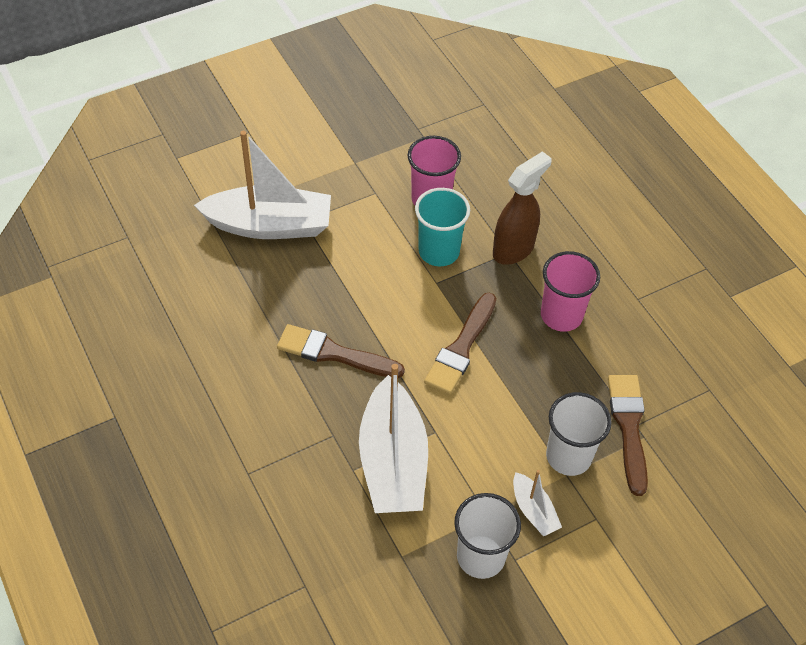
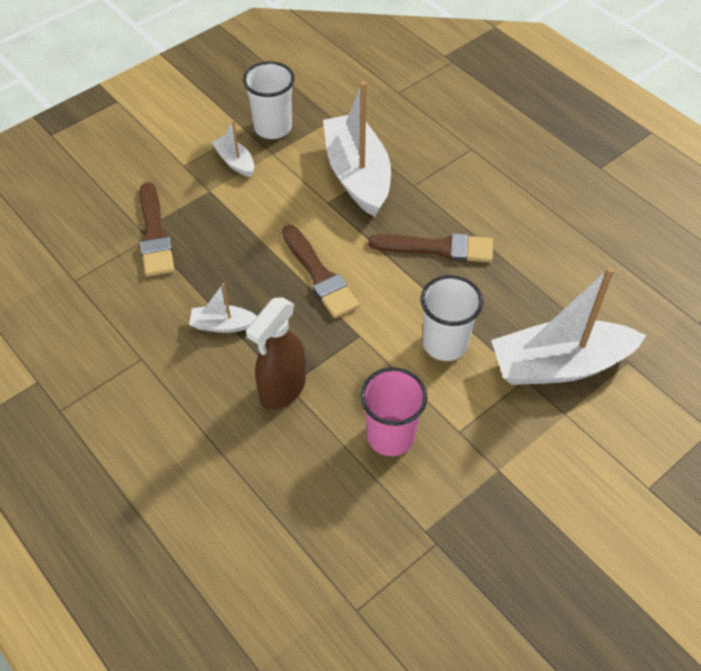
camera: 170 degrees right, 0 degrees up
turquoise cup [415,188,470,266] -> none
brown brush [424,292,496,394] -> brown brush turned 135 degrees clockwise [282,225,360,318]
pink cup [541,251,600,332] -> white boat [189,283,257,333]
white cup [546,392,612,476] -> white cup moved to [421,275,483,361]

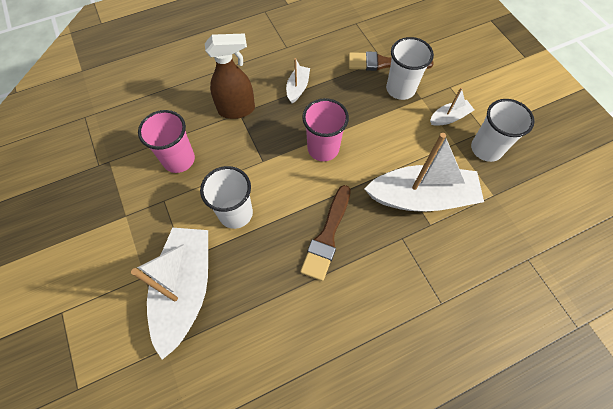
camera: 105 degrees right, 10 degrees up
brown spray bottle [246,297,306,410] -> brown spray bottle turned 120 degrees clockwise [205,33,255,119]
brown brush [282,225,360,318] -> pink cup [302,98,349,161]
none -> white cup [386,37,434,100]

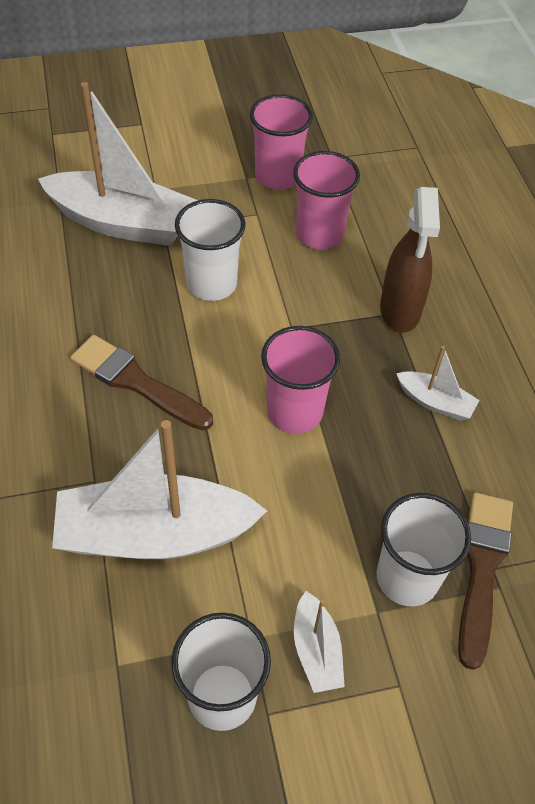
camera: 100 degrees right, 10 degrees down
white boat [364,133,484,211] -> white boat turned 75 degrees clockwise [52,420,267,559]
none -> pink cup [250,94,313,190]

